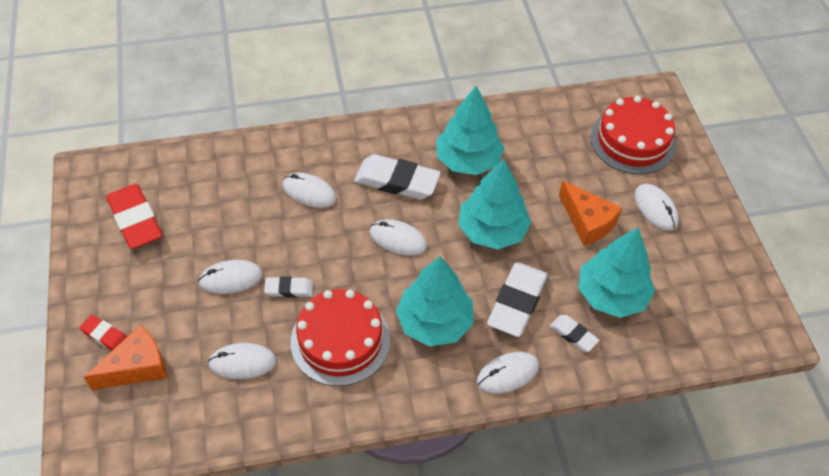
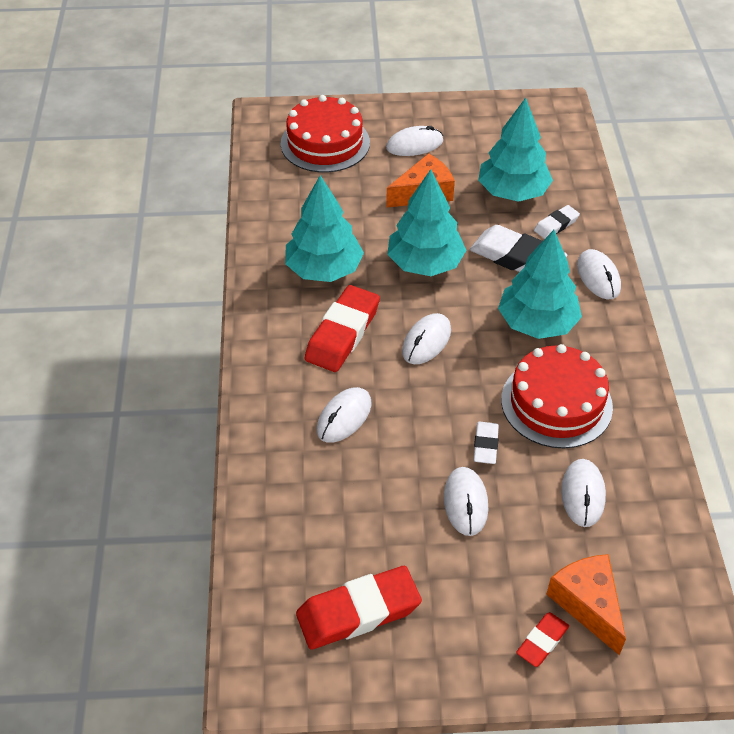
camera: 80 degrees left, 5 degrees down
white eraser [354,154,441,200] -> red eraser [305,285,380,372]

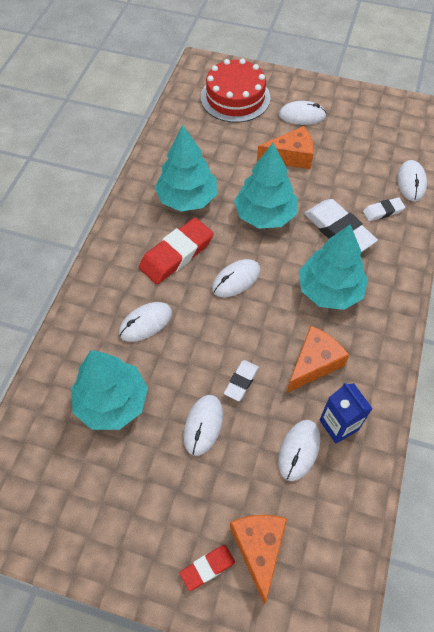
camera: 20 degrees right, 10 degrees up
red eraser [296,566,422,649] -> none
turquoise tree [478,98,553,202] -> turquoise tree moved to [71,350,148,430]
red cake [501,344,613,448] -> orange cheese [287,326,349,393]
white mouse [577,249,621,299] -> white mouse moved to [397,160,427,201]
none -> blue carton [320,383,373,444]

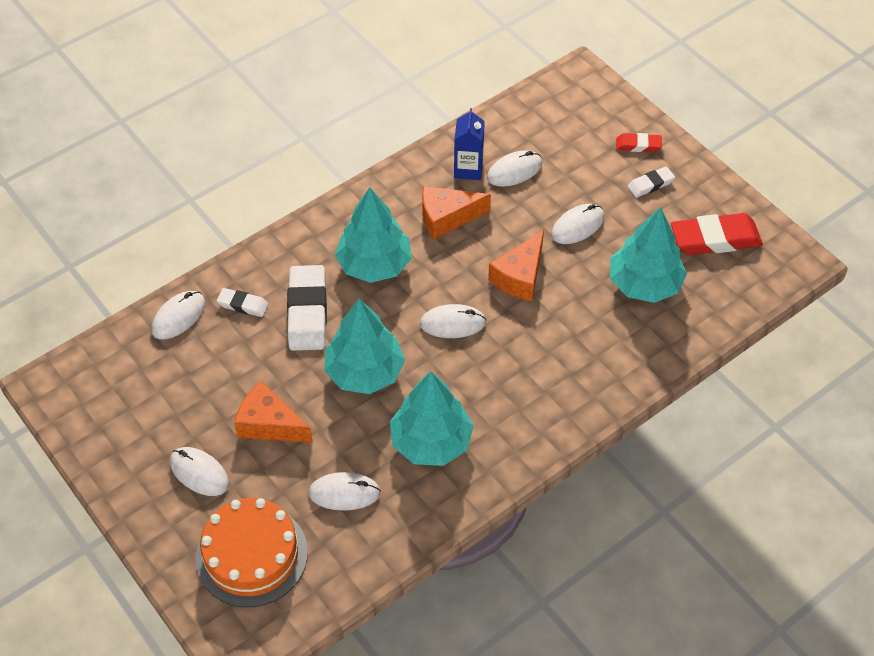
camera: 145 degrees left, 5 degrees down
white mouse [119,302,172,342] -> white mouse moved to [308,472,381,511]
red eraser [139,218,214,284] -> red eraser moved to [671,213,763,255]
red cake [201,58,270,123] -> orange cake [196,498,308,607]
white eraser [224,360,259,401] -> white eraser moved to [628,166,675,198]
orange cheese [230,515,287,604] -> orange cheese moved to [488,230,544,301]

